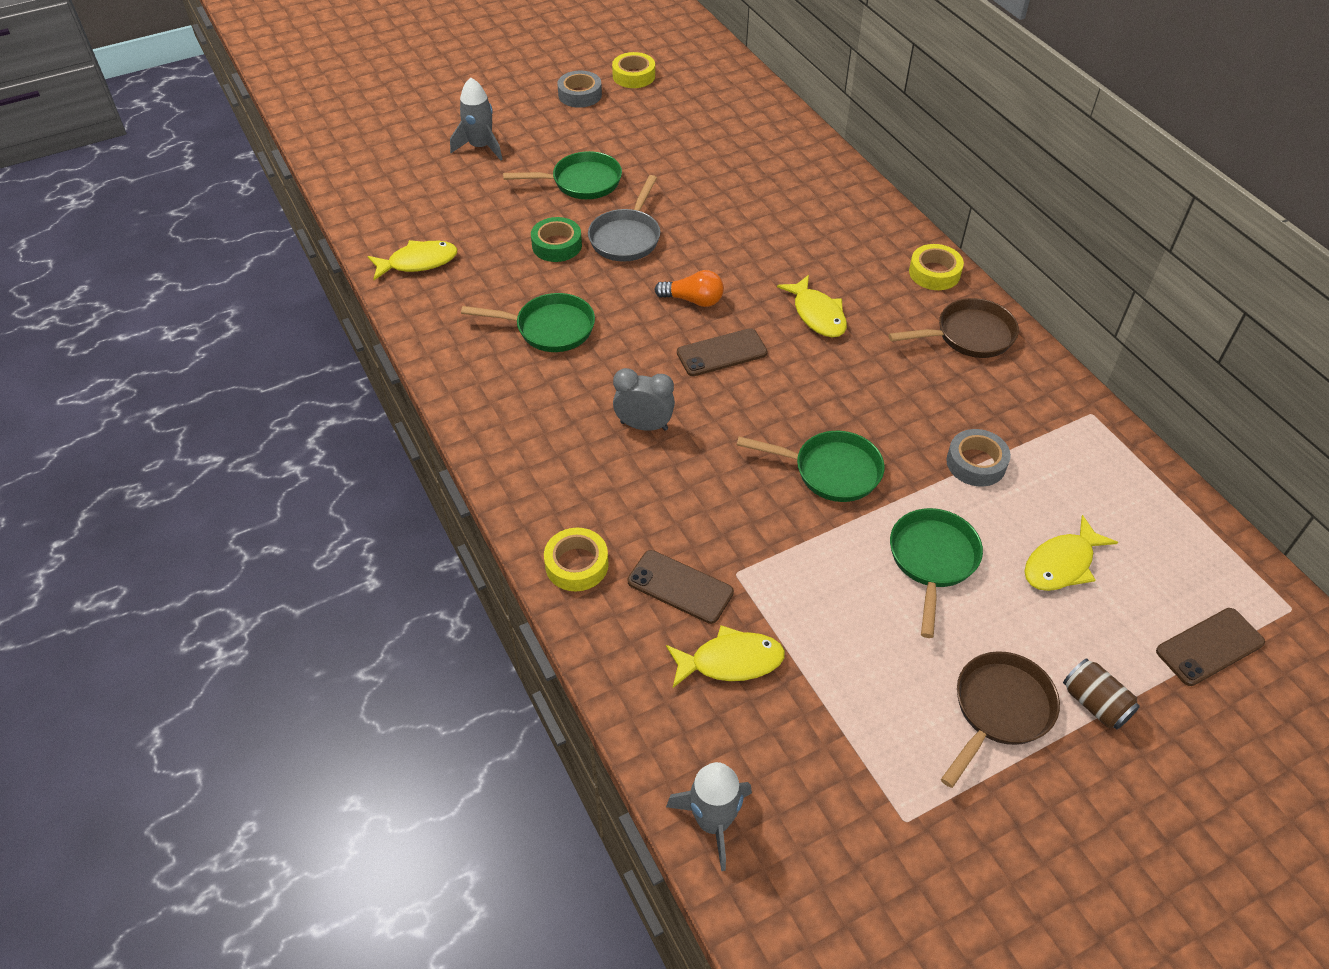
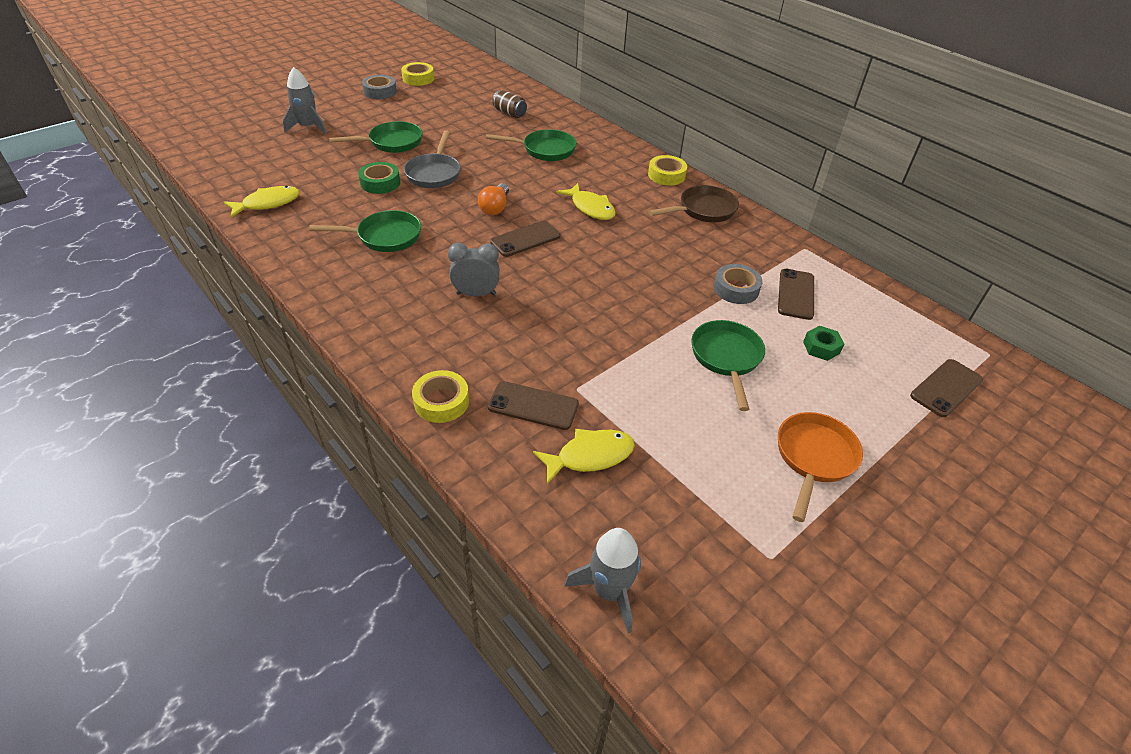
camera: 15 degrees left, 5 degrees down
orange light bulb [654,270,724,307] -> orange light bulb turned 105 degrees clockwise [478,183,509,215]
green pan [737,431,885,502] -> green pan moved to [486,129,577,161]
brown pan [941,651,1060,788] -> orange pan [778,412,863,522]
yellow fish [1024,515,1118,591] -> green nut [803,326,844,361]
brown can [1063,658,1140,729] -> brown can moved to [492,90,527,118]
none -> brown phone [778,269,814,320]

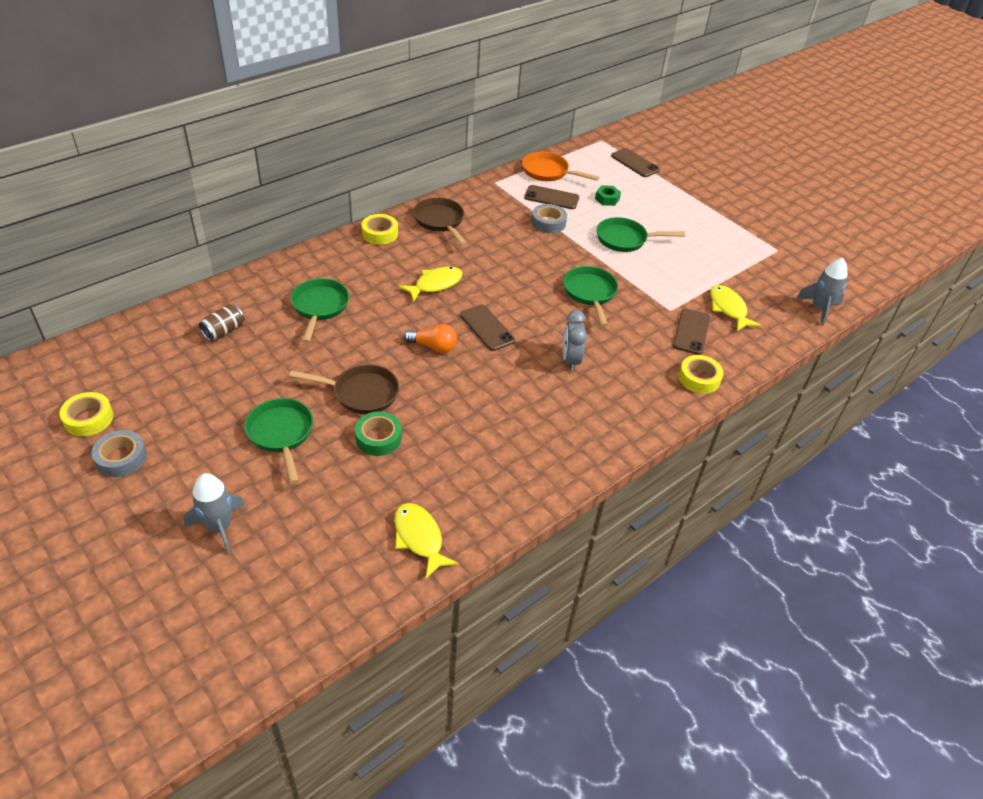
camera: 90 degrees left, 0 degrees up
green pan [309,210,421,252] -> green pan moved to [563,266,618,327]
grey pan [404,131,461,188] -> brown pan [289,364,399,414]
orange pan [778,412,863,522] -> orange pan moved to [522,152,599,181]

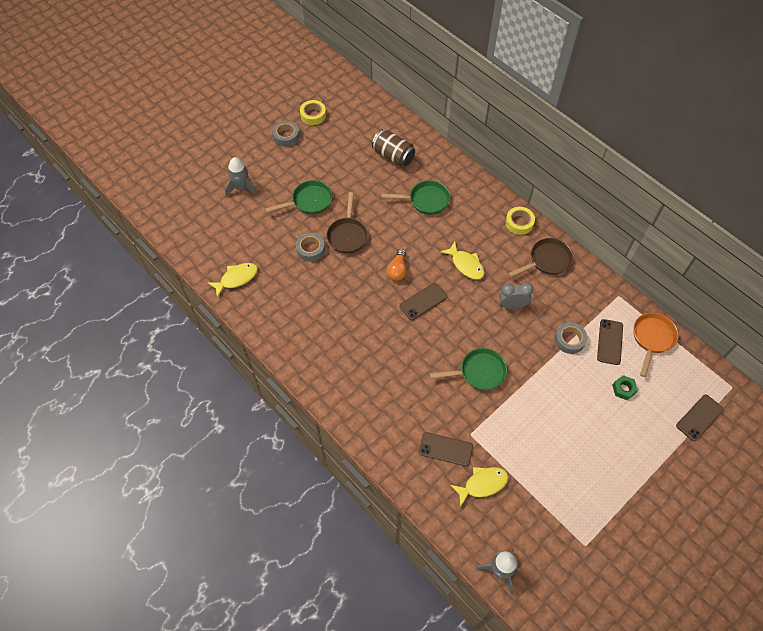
camera: 90 degrees right, 15 degrees up
brown can [199,304,244,341] -> brown can [372,129,415,167], size x1.56
green tape [355,412,402,456] -> grey tape [296,233,325,262]
grey clock [563,310,587,371] -> grey clock moved to [499,283,533,309]
green pan [597,217,685,252] -> none
yellow tape [678,355,723,394] -> none

